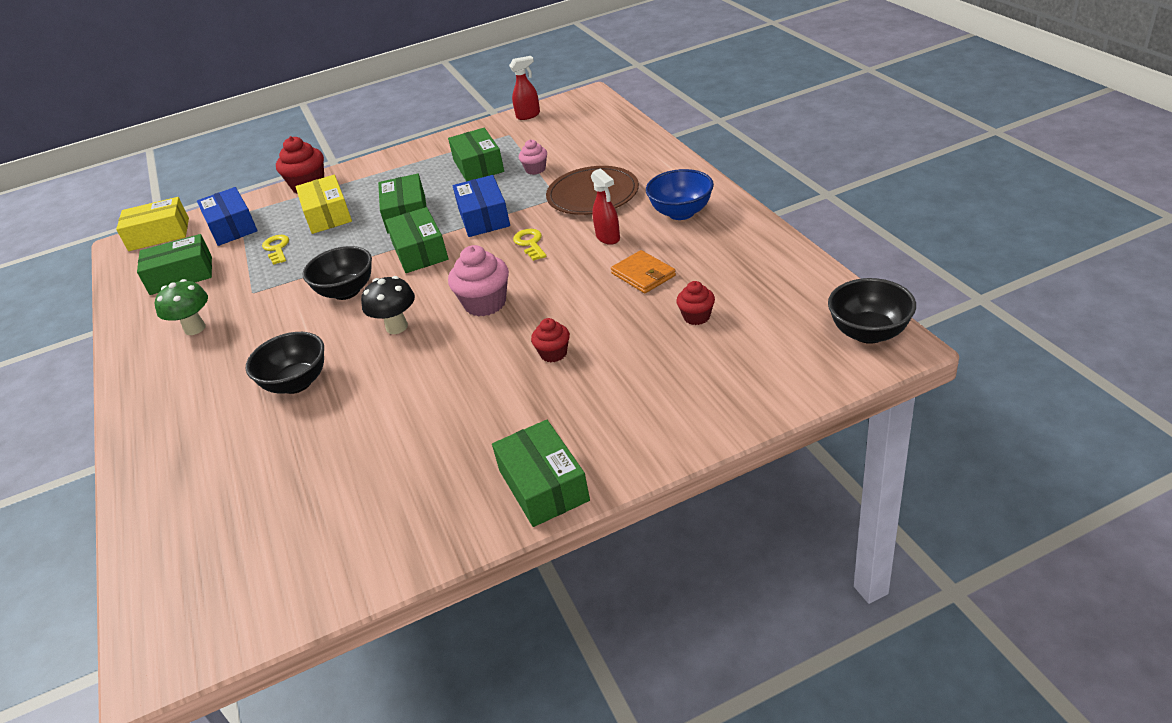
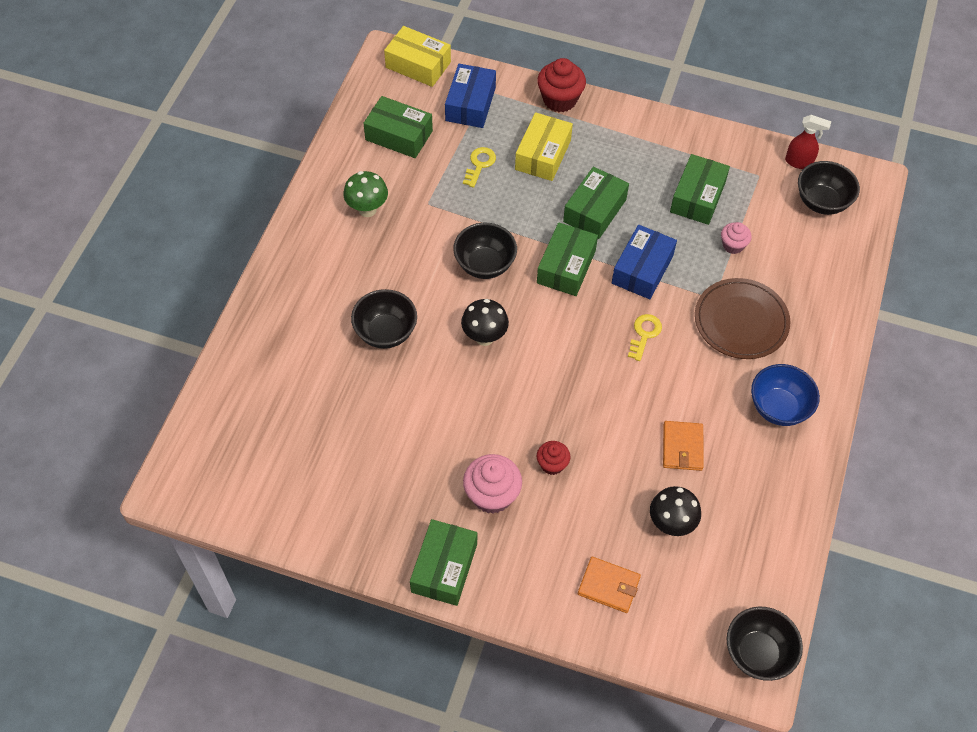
camera: 35 degrees right, 20 degrees up
pink cupcake [448,245,509,317] -> pink cupcake moved to [463,454,522,514]
red spray bottle [591,168,620,245] -> none
red cupcake [676,281,715,325] -> black mushroom [650,486,701,536]
none -> orange wallet [578,557,641,613]
none -> black bowl [798,161,860,215]

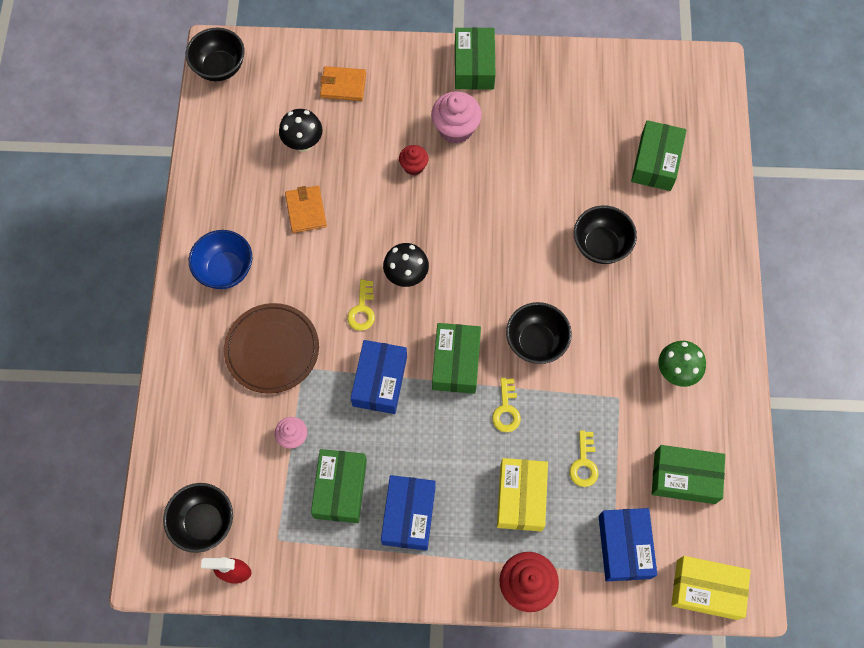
camera: 165 degrees right, 10 degrees up
black mushroom [461,299,509,346] -> black mushroom moved to [383,243,429,287]
green box [563,167,629,239] -> green box moved to [631,120,687,191]
none -> blue box [381,475,436,551]
none -> yellow key [492,378,521,432]

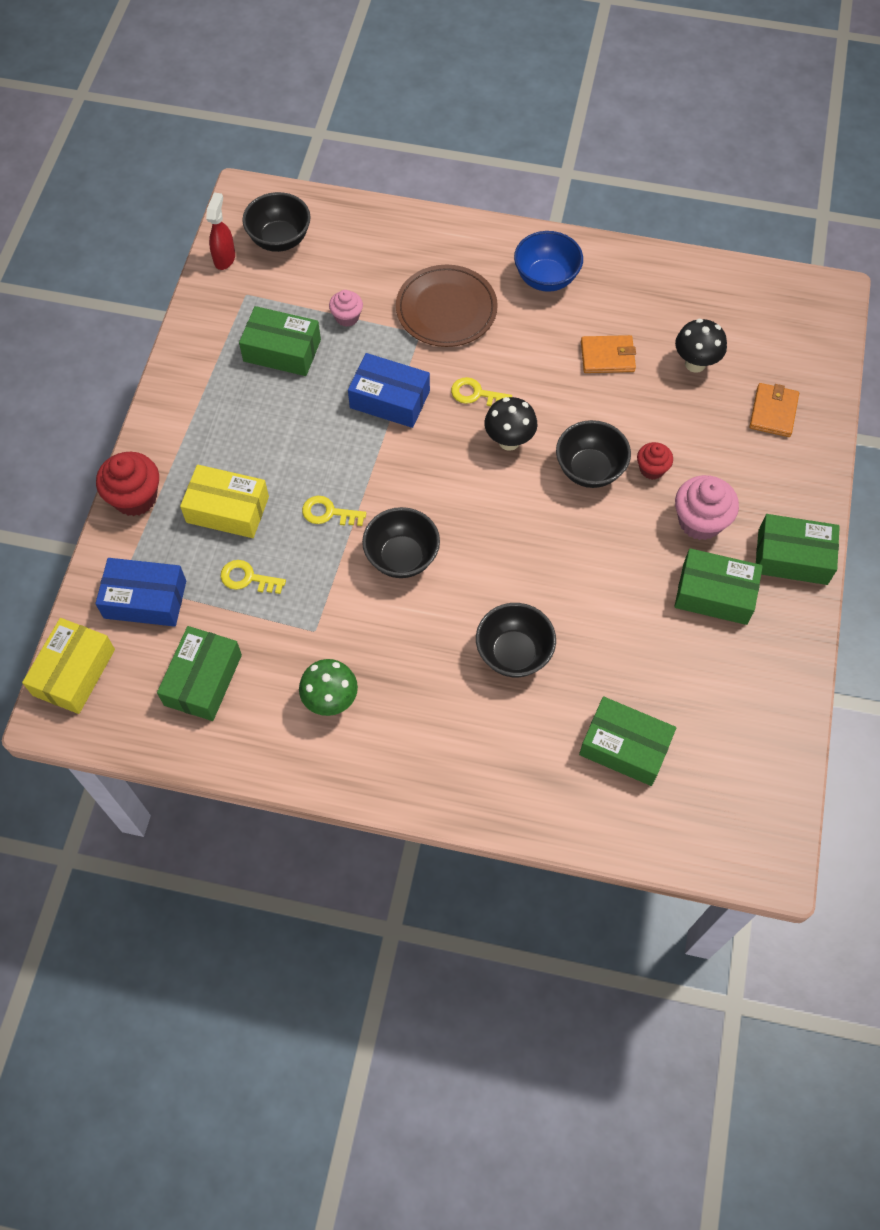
camera: 100 degrees right, 5 degrees down
black bowl [186,28,245,81] -> black bowl moved to [556,420,631,488]
blue box [381,475,436,551] -> none
green box [432,323,481,394] -> green box moved to [674,548,763,625]

